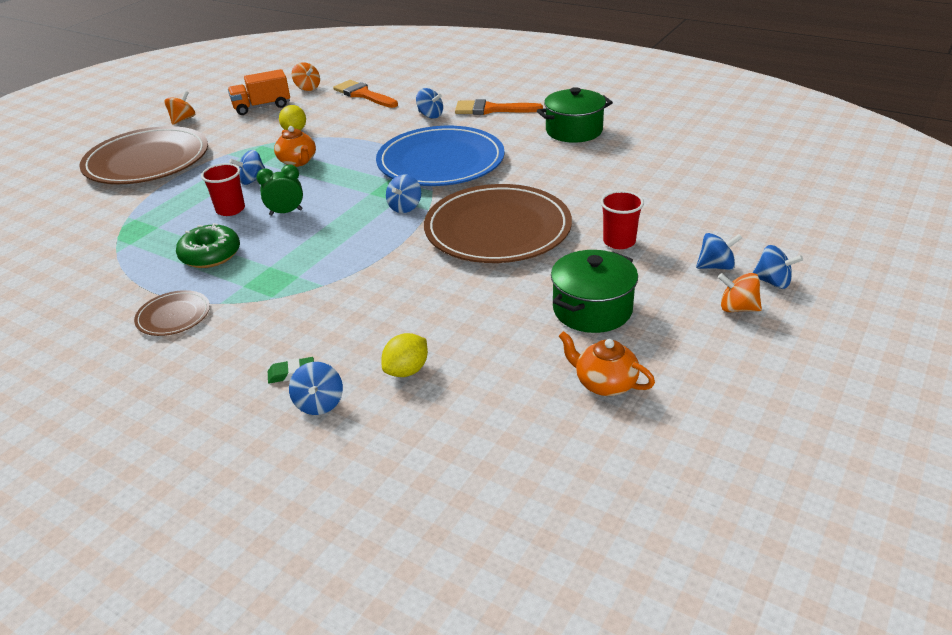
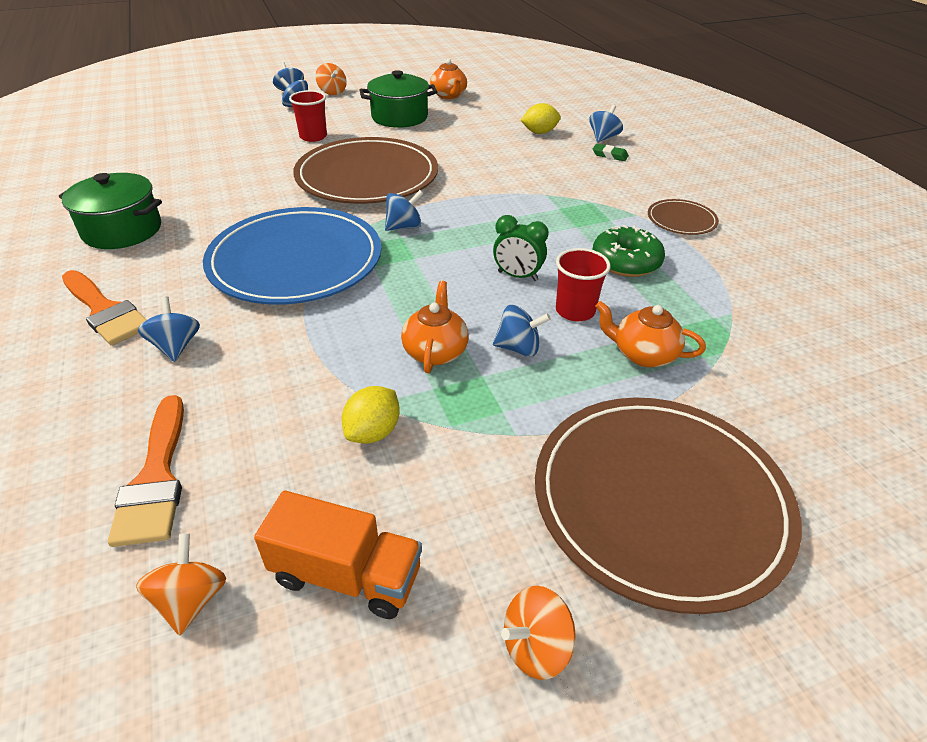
camera: 145 degrees left, 5 degrees up
none -> orange teapot [595,301,706,367]

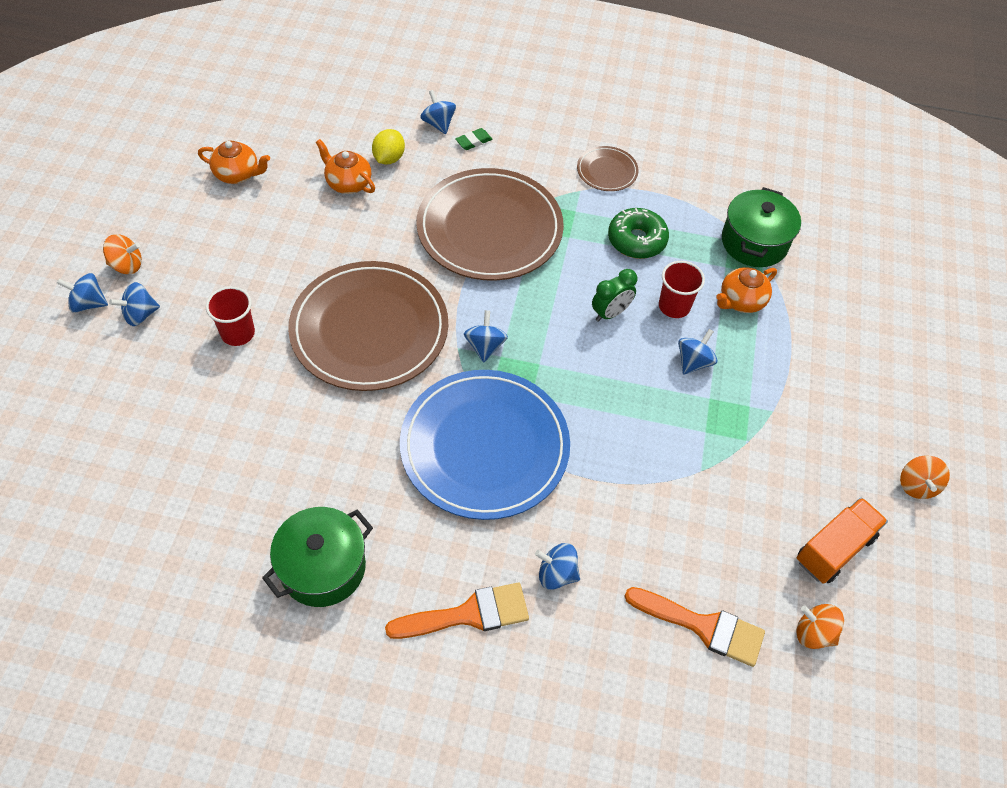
camera: 60 degrees left, 15 degrees up
yellow lemon [342,386,400,444] -> none
green pot [359,70,437,128] -> green pot moved to [722,187,801,267]
orange teapot [401,281,469,373] -> orange teapot moved to [316,139,375,194]
brown plate [535,397,802,614] -> brown plate moved to [416,168,564,281]

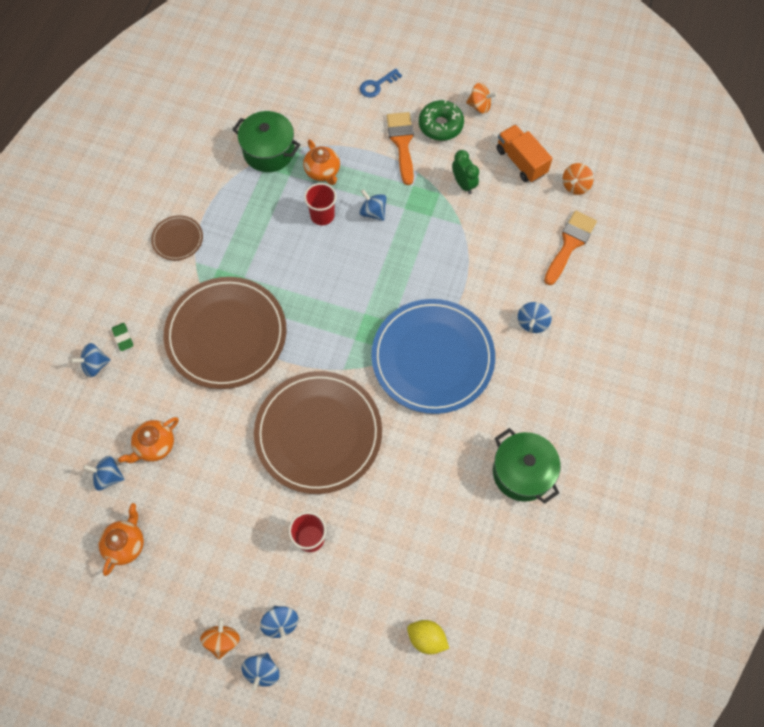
camera: 80 degrees left, 10 degrees up
yellow lemon [372,129,405,165] -> yellow lemon moved to [407,620,449,654]
orange brush [385,583,529,639] -> orange brush moved to [387,112,414,185]
blue spinning top [464,310,508,363] -> blue spinning top moved to [83,456,125,491]
green clock [592,269,637,322] -> green clock moved to [452,150,479,194]
green donut [608,208,669,259] -> green donut moved to [419,100,464,141]
none -> blue key [360,69,402,97]

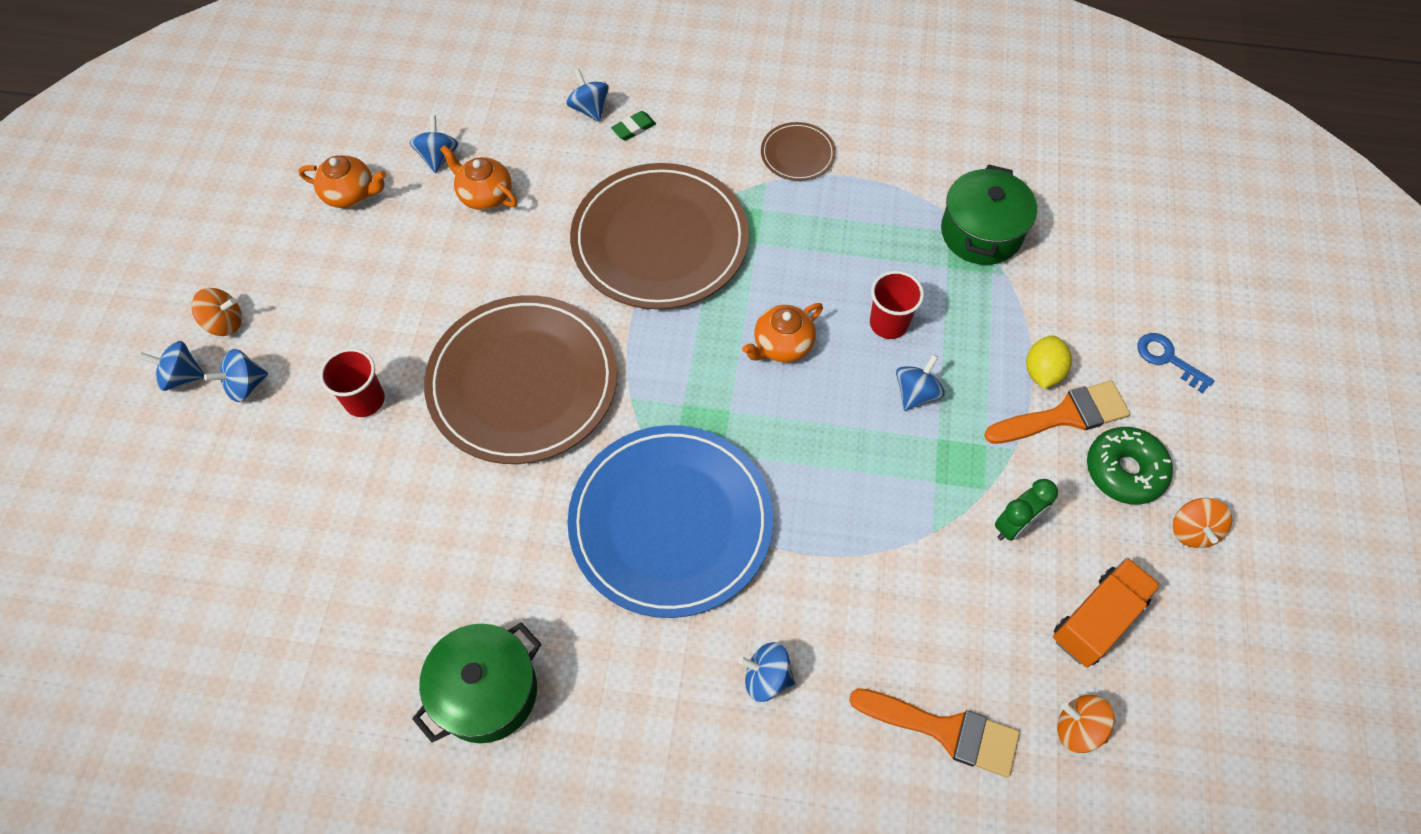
camera: 80 degrees right, 5 degrees down
orange teapot [303,140,340,185] -> orange teapot moved to [742,303,823,363]
yellow lemon [407,620,449,654] -> yellow lemon moved to [1026,335,1072,389]

